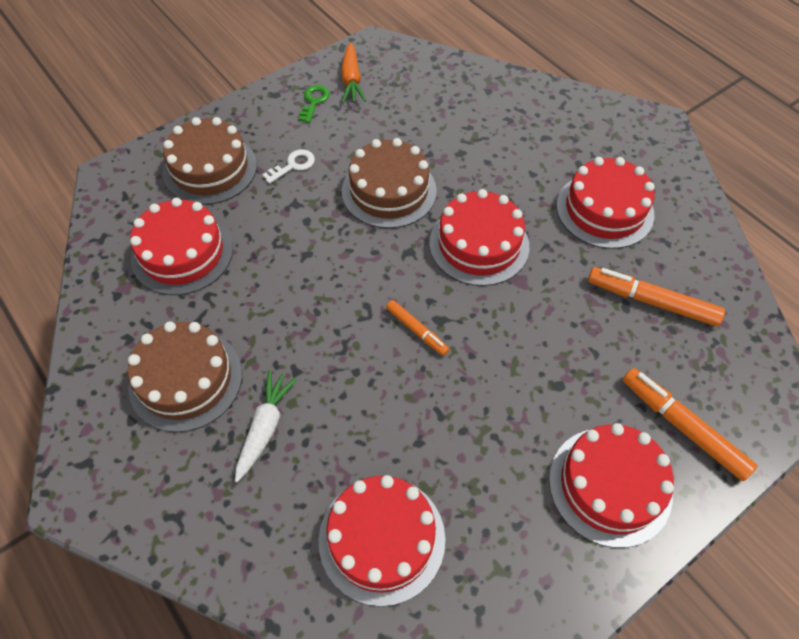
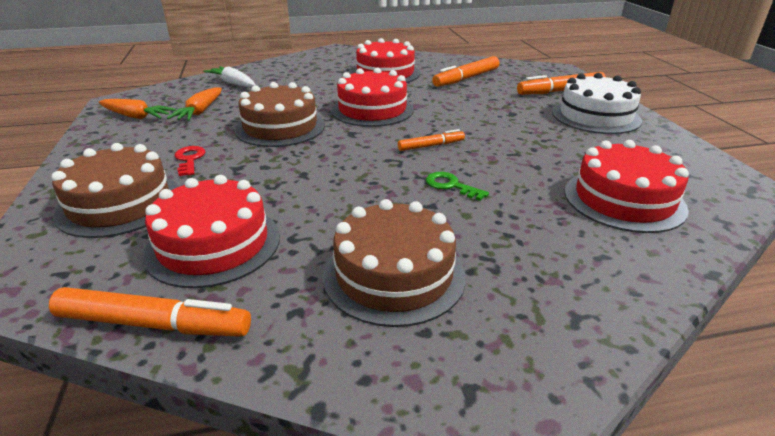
camera: 65 degrees left, 25 degrees down
white carrot [235,370,298,482] -> white carrot moved to [203,66,256,88]
white key [263,149,315,184] -> red key [175,146,205,176]
green key [298,85,330,123] -> green key moved to [426,172,489,201]
red cake [549,423,674,548] -> white cake [552,73,642,134]
none -> orange marker [49,287,251,337]
none -> orange carrot [167,87,222,121]

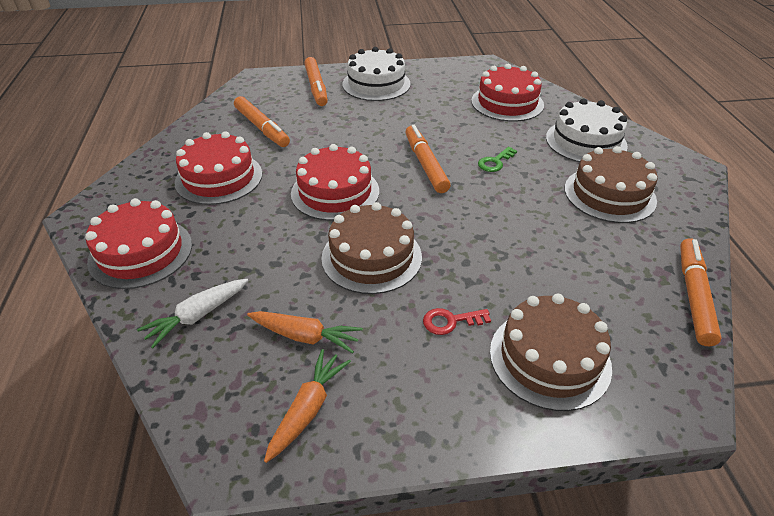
camera: 85 degrees left, 10 degrees up
red cake [143,175,280,288] -> red cake moved to [85,198,192,289]
orange marker [398,129,465,151] -> orange marker [405,125,451,193], size x1.71
none -> white cake [546,98,628,162]

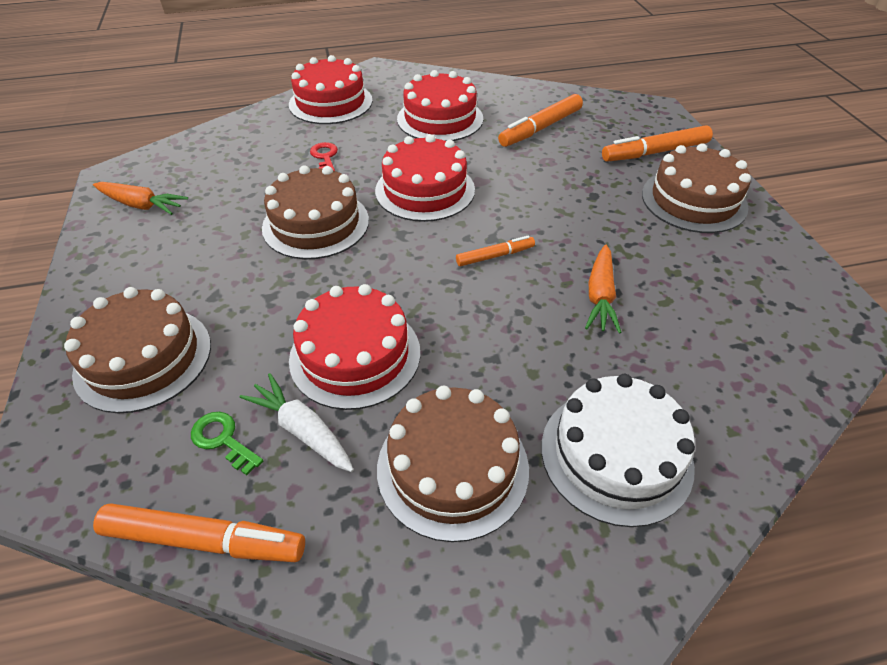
camera: 85 degrees right, 5 degrees up
white carrot [137,279,248,348] -> white carrot moved to [240,373,354,472]
orange carrot [247,311,363,353] -> orange carrot moved to [585,244,622,334]
white cake [342,47,411,101] -> brown cake [642,143,751,233]
orange marker [405,125,451,193] -> orange marker [456,236,535,266], size x0.59
red key [423,308,491,335] -> red key moved to [310,142,338,171]
red cake [471,64,544,122] -> red cake moved to [289,284,420,410]
green key [478,147,517,172] -> green key moved to [191,412,263,475]

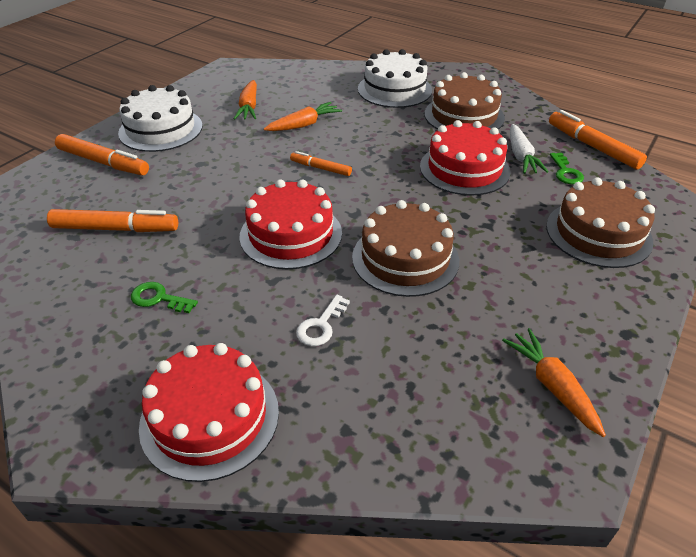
camera: 135 degrees left, 5 degrees down
red key [310,142,338,171] -> white key [296,295,350,346]
red cake [397,70,483,141] -> green key [131,282,198,313]
brown cake [642,143,751,233] -> white cake [118,85,202,152]
none -> orange carrot [234,80,257,120]

